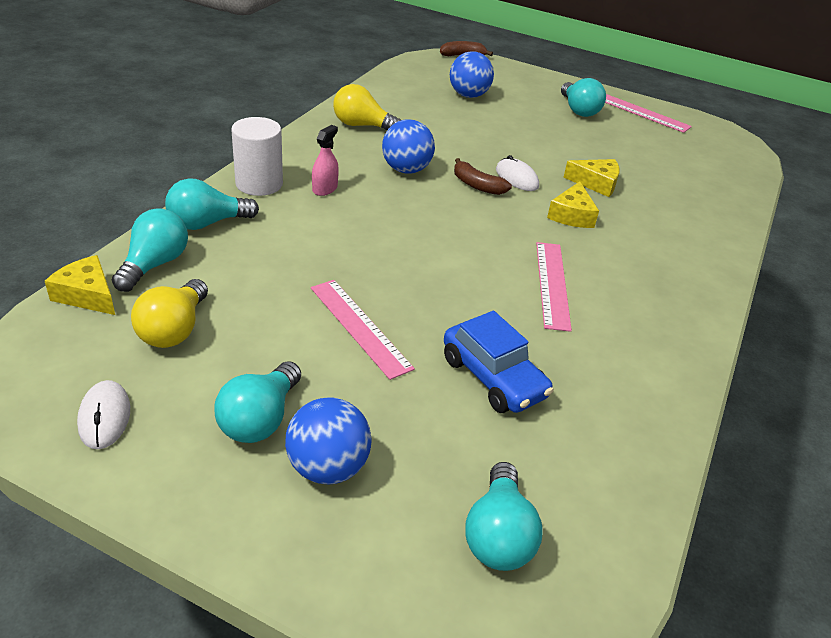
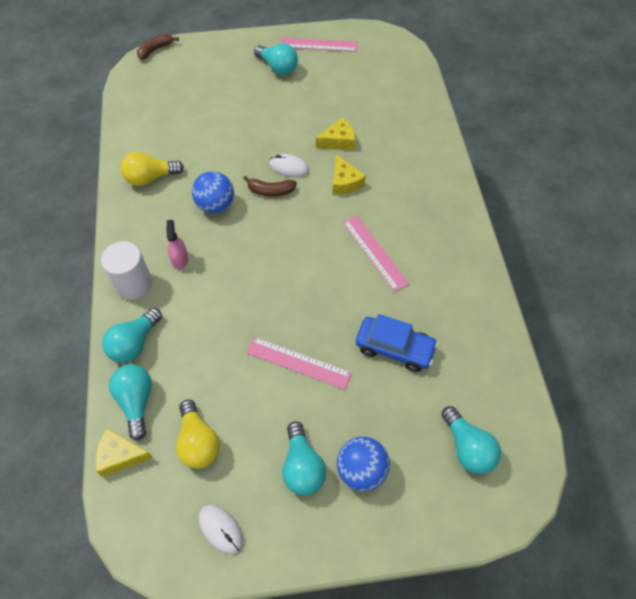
camera: 30 degrees left, 20 degrees up
blue ball [450,51,494,98] -> none

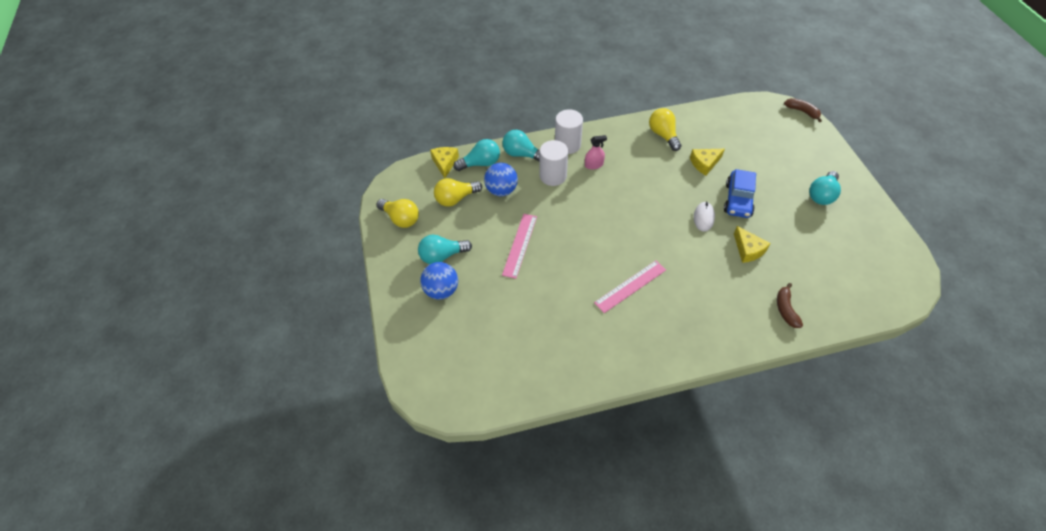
camera: 85 degrees right, 5 degrees down
blue ball [192,171,234,213] -> blue ball moved to [484,163,518,196]
white mouse [199,505,243,555] -> yellow light bulb [377,199,419,228]
brown banana [243,176,297,197] -> brown banana moved to [777,283,803,328]
pink ruler [280,38,358,52] -> none
yellow cheese [333,154,366,195] -> yellow cheese moved to [690,149,725,176]
blue car [356,314,438,372] -> blue car moved to [724,169,756,218]
turquoise light bulb [441,406,501,474] -> none
none -> white cylinder [540,140,568,186]

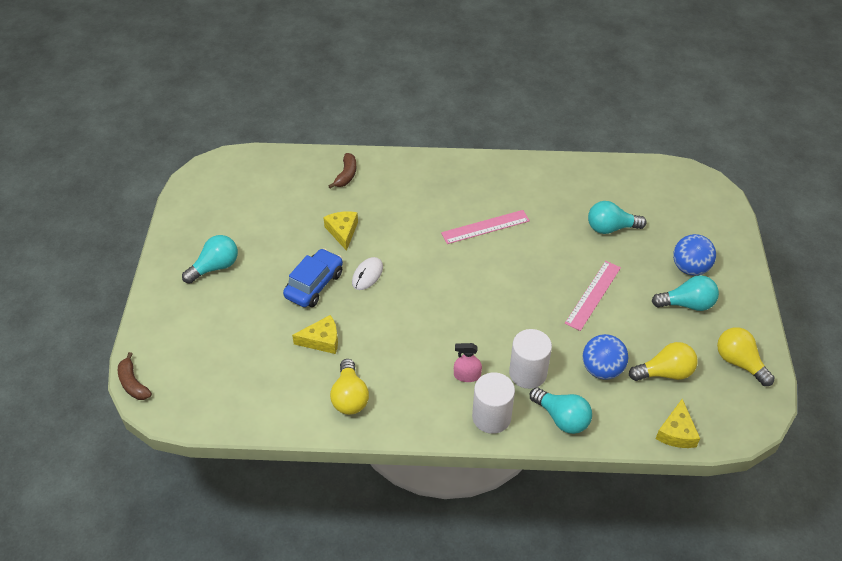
camera: 165 degrees left, 5 degrees down
turquoise light bulb [453,139,500,171] -> turquoise light bulb moved to [588,201,647,234]

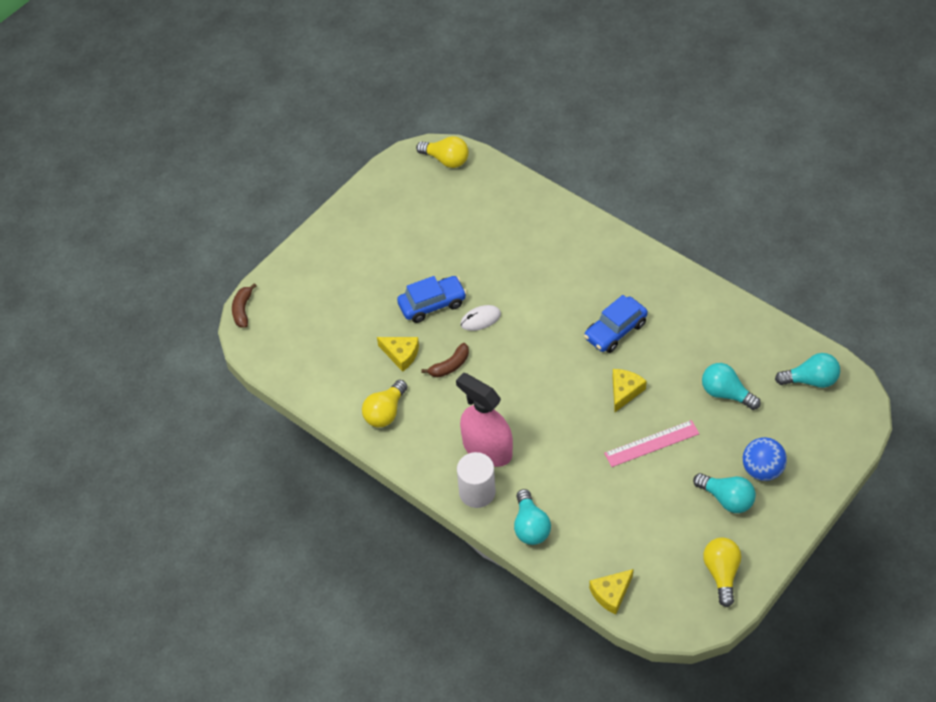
camera: 40 degrees right, 5 degrees up
turquoise light bulb [182,235,238,284] -> turquoise light bulb moved to [775,353,840,388]
yellow cheese [323,211,358,251] -> yellow cheese moved to [612,369,647,412]
brown banana [328,153,356,188] -> brown banana moved to [421,343,469,377]
pink ruler [441,210,530,244] -> blue car [584,295,648,353]
pink spray bottle [454,343,482,382] -> pink spray bottle [456,373,513,467], size x2.20
white cylinder [509,329,552,389] -> none
blue ball [583,334,628,380] -> none
yellow light bulb [629,342,698,381] -> yellow light bulb moved to [416,136,469,168]

